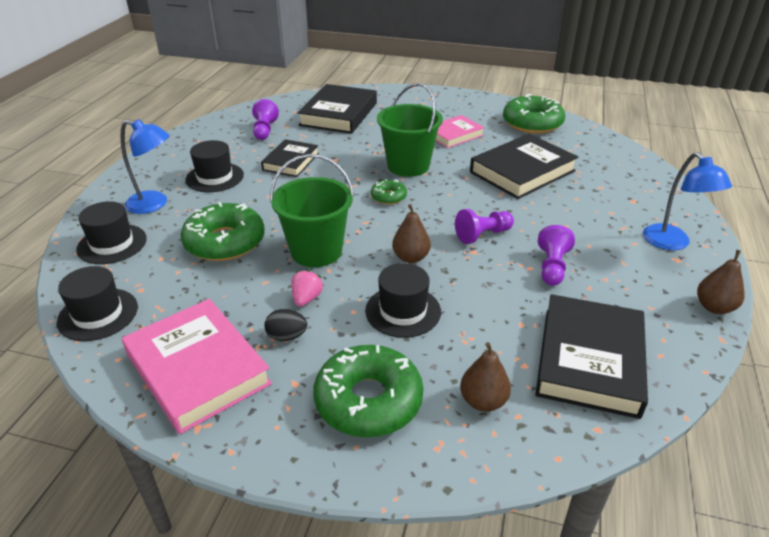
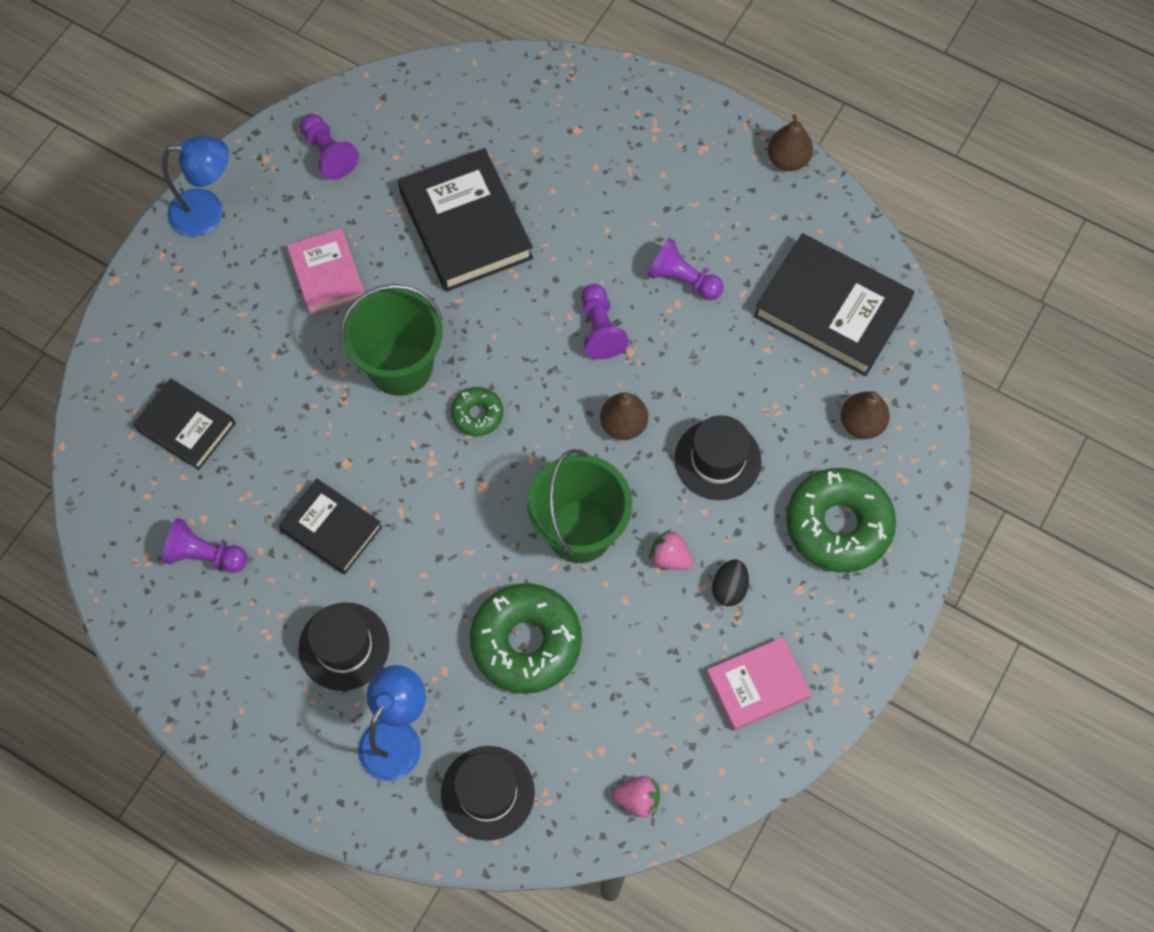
camera: 75 degrees left, 30 degrees up
black hat [57,266,138,341] -> pink strawberry [612,776,660,818]
pink book [122,299,272,434] -> pink book [706,637,811,731], size x0.61
black book [298,84,377,134] -> black book [133,378,236,470], size x0.61
green donut [503,94,565,134] -> purple pawn [300,114,359,180]
blue lamp [643,152,732,250] -> blue lamp moved to [162,136,229,237]

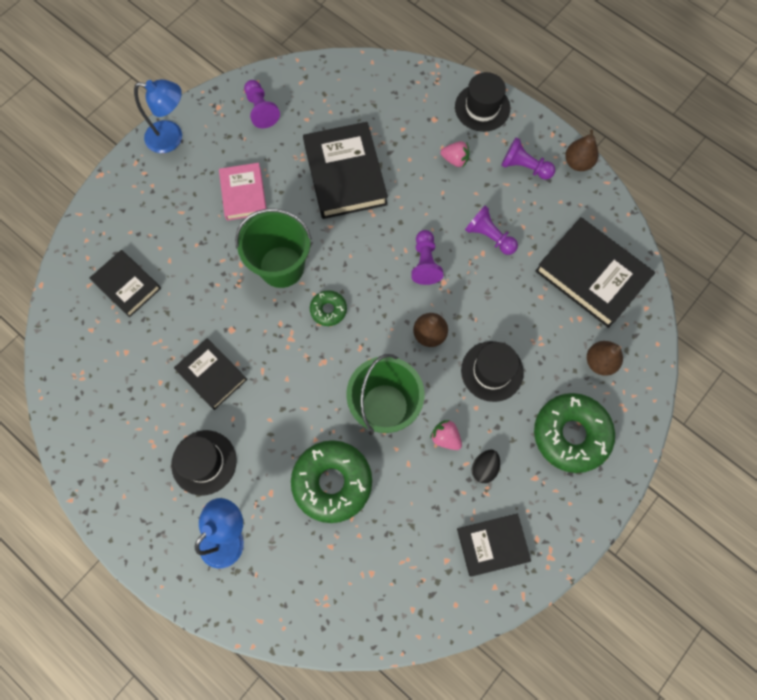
camera: 10 degrees right, 5 degrees up
purple pawn [162,518,248,573] -> purple pawn moved to [501,138,555,180]
black hat [441,746,535,841] -> black hat moved to [455,72,510,132]
pink strawberry [612,776,660,818] -> pink strawberry moved to [440,141,470,167]
pink book [706,637,811,731] -> black book [457,514,531,577]

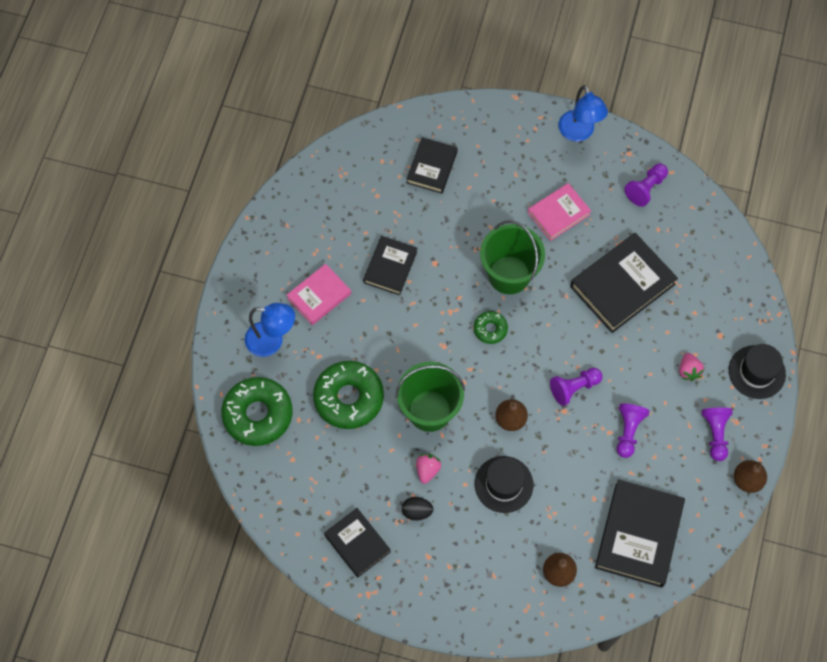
camera: 65 degrees right, 5 degrees down
black hat [171,430,237,495] -> pink book [287,264,351,325]
green donut [534,393,615,473] -> green donut moved to [221,377,293,446]

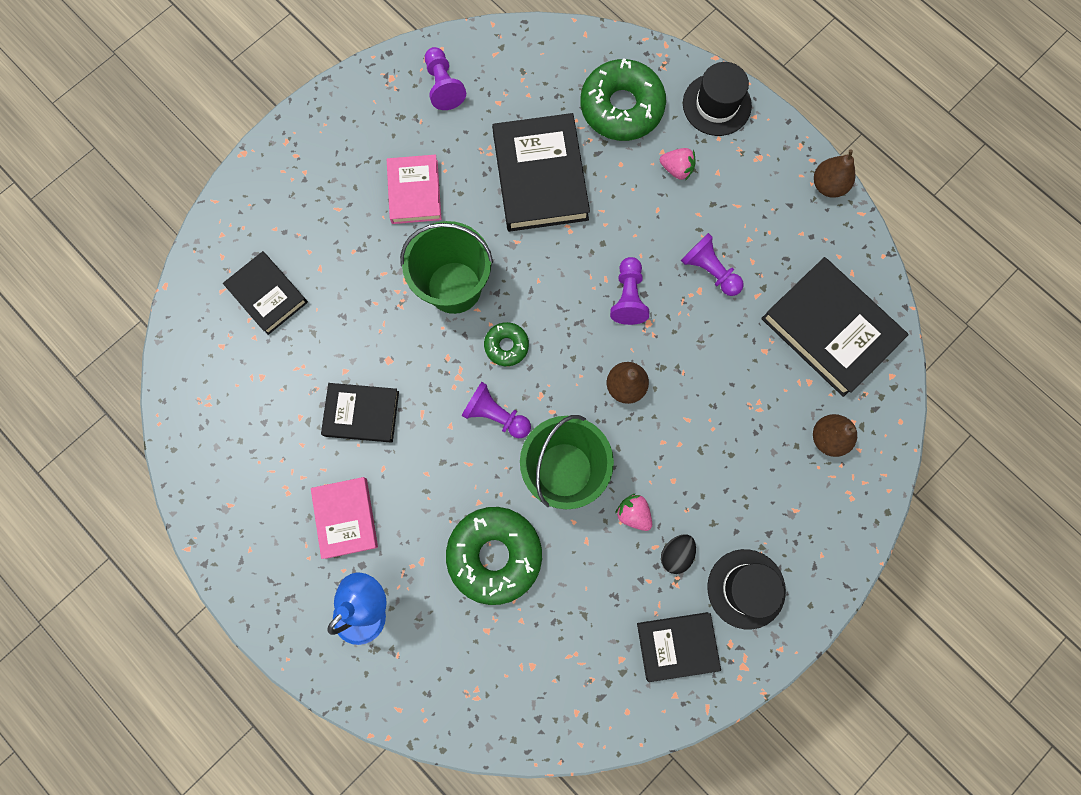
camera: 60 degrees left, 10 degrees up
green donut [221,377,293,446] -> green donut moved to [581,59,666,141]
black book [363,236,417,295] -> black book turned 45 degrees counterclockwise [321,383,399,443]
black hat [475,456,533,513] -> black hat moved to [707,549,786,629]
blue lamp [559,85,608,141] -> none
purple pawn [702,407,733,461] -> purple pawn moved to [461,382,531,438]

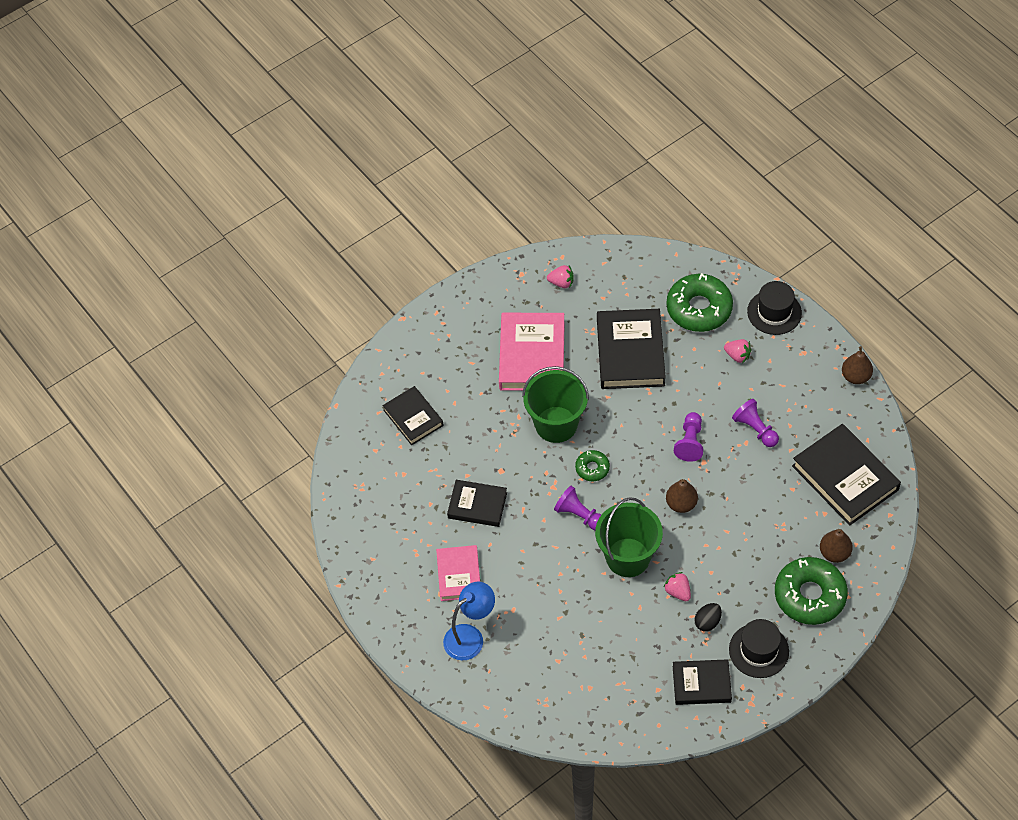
camera: 10 degrees right, 20 degrees down
pink book [387,155,442,224] -> pink book [499,313,565,391], size x1.65
purple pawn [425,47,466,110] -> pink strawberry [547,265,574,288]
green donut [446,507,542,605] -> green donut moved to [775,557,848,625]

